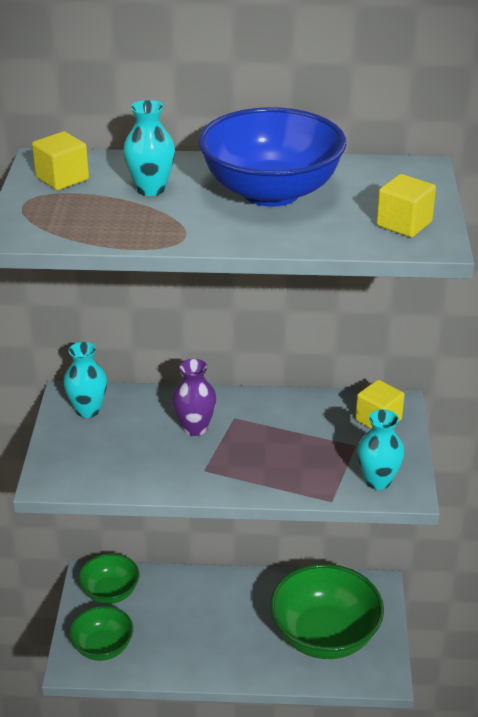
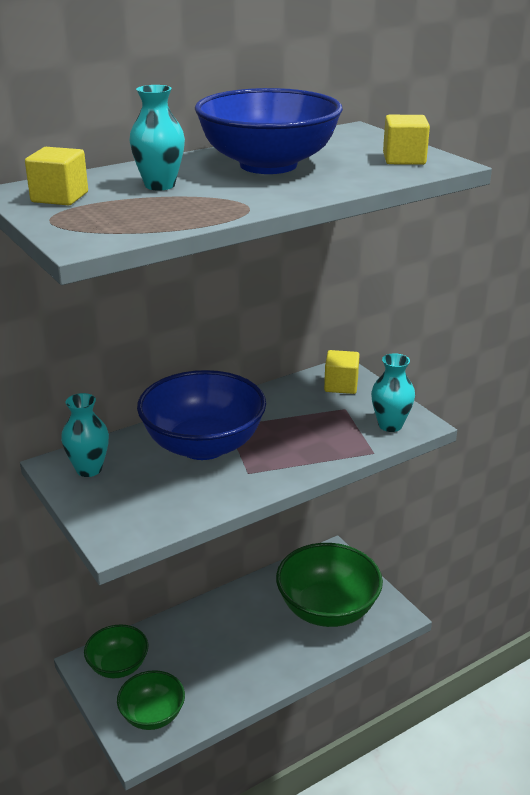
camera: 35 degrees left, 5 degrees down
purple vase [172,359,217,436] -> blue bowl [137,370,266,460]

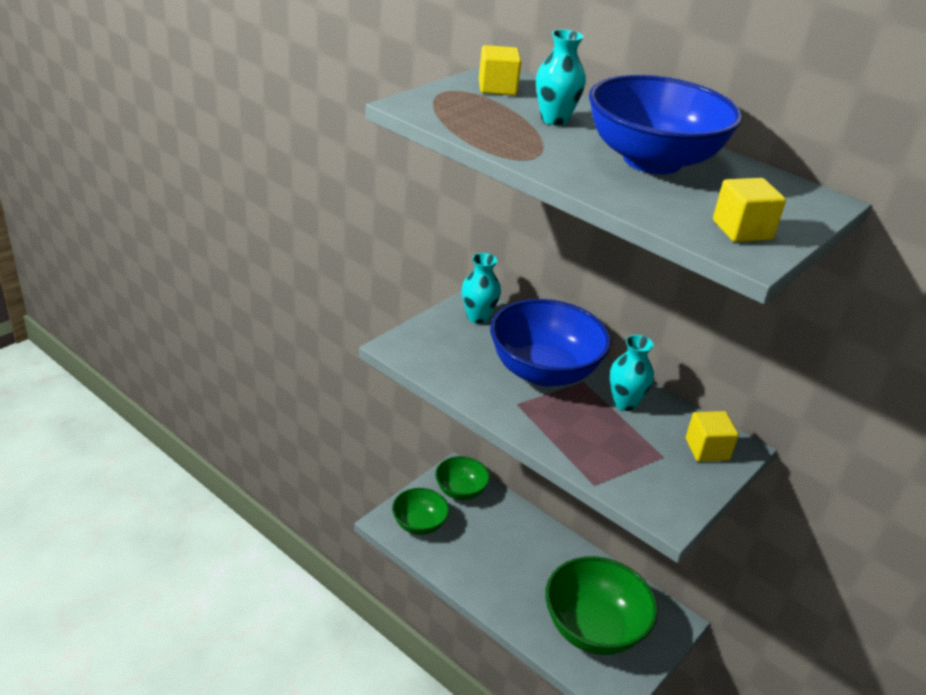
camera: 70 degrees right, 5 degrees up
turquoise vase [371,353,415,432] -> turquoise vase moved to [610,335,654,411]

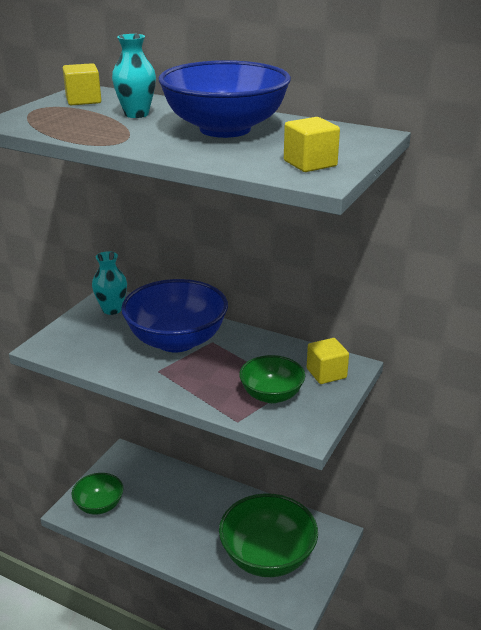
camera: 10 degrees left, 5 degrees down
green bowl [435,456,490,500] -> green bowl moved to [239,355,305,403]
turquoise vase [610,335,654,411] -> none

